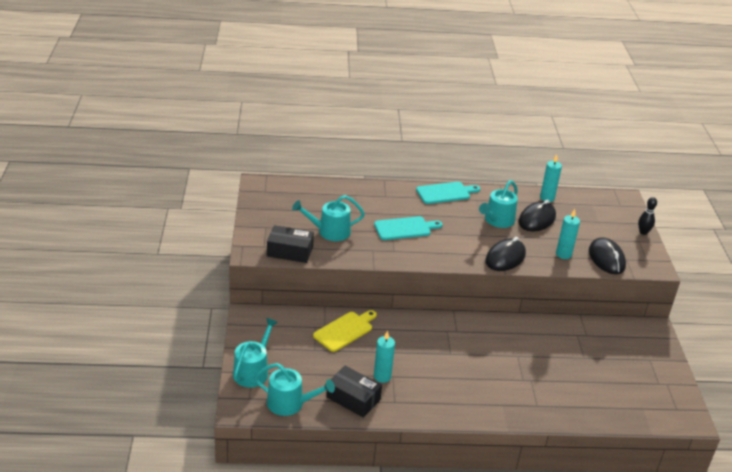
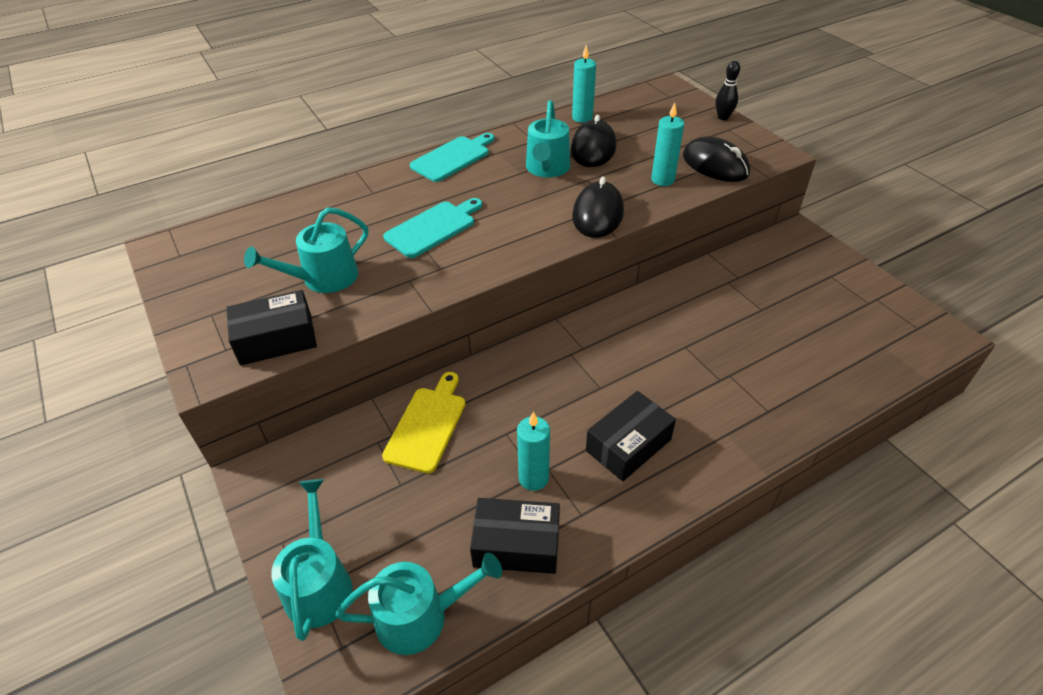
camera: 25 degrees left, 10 degrees up
none -> black box [586,391,676,481]

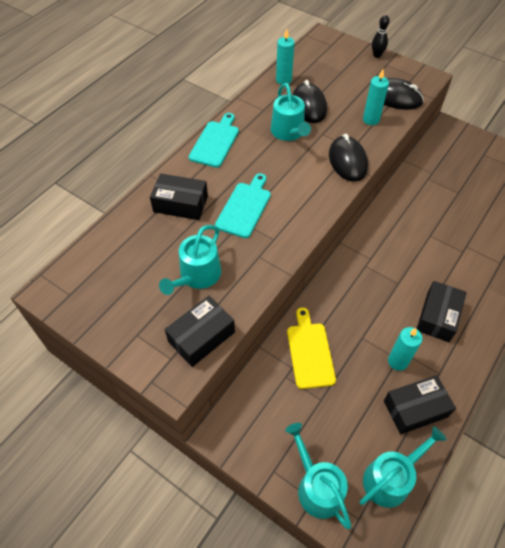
camera: 25 degrees left, 10 degrees up
none -> black box [150,173,208,220]

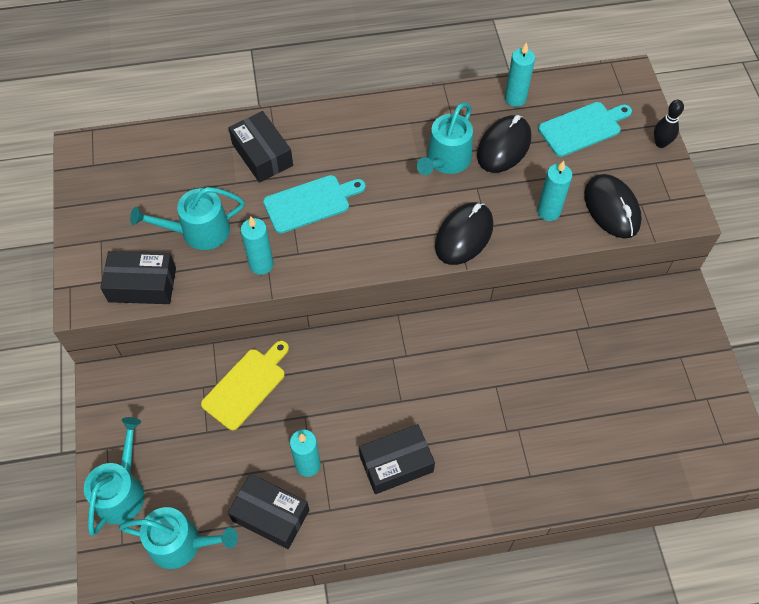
camera: 45 degrees right, 5 degrees up
turquoise cutting board [189,113,239,168] -> turquoise cutting board moved to [538,102,632,157]
none -> turquoise candle [241,217,274,275]

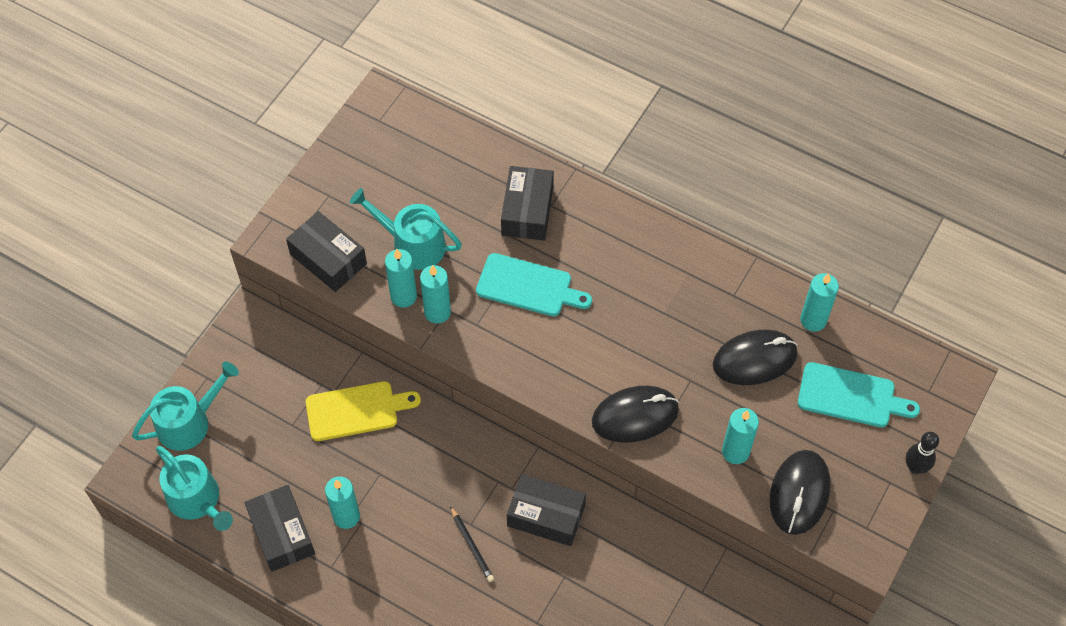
camera: 40 degrees right, 0 degrees up
black box [359,424,435,494] -> black box moved to [507,474,586,546]
turquoise watering can [417,102,473,175] -> none
none -> turquoise candle [385,249,417,308]
none -> black pencil [450,506,494,582]

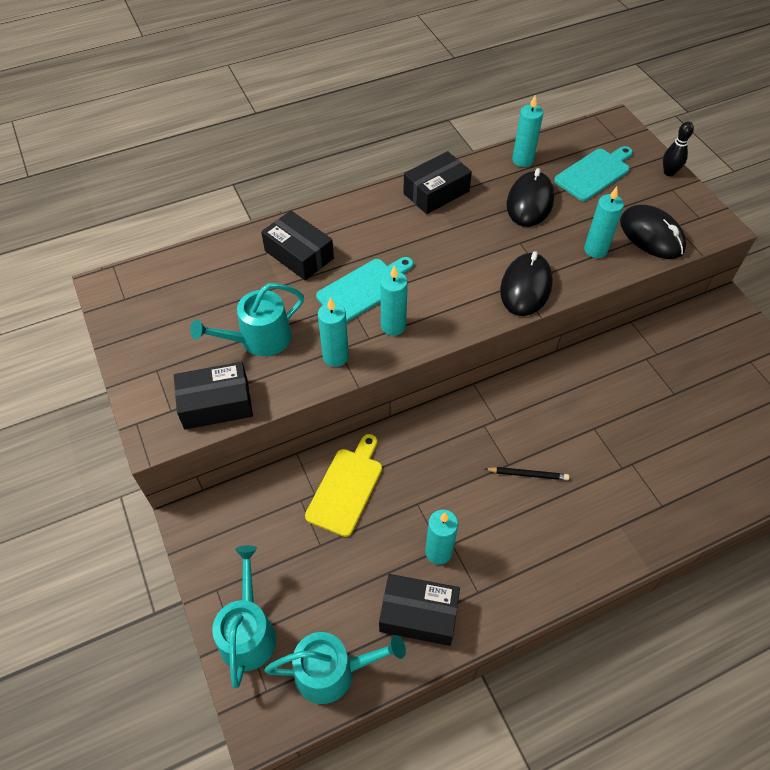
camera: 55 degrees left, 5 degrees down
turquoise candle [385,249,417,308] -> turquoise candle moved to [380,265,408,336]
black box [507,474,586,546] -> black box moved to [403,151,472,214]

